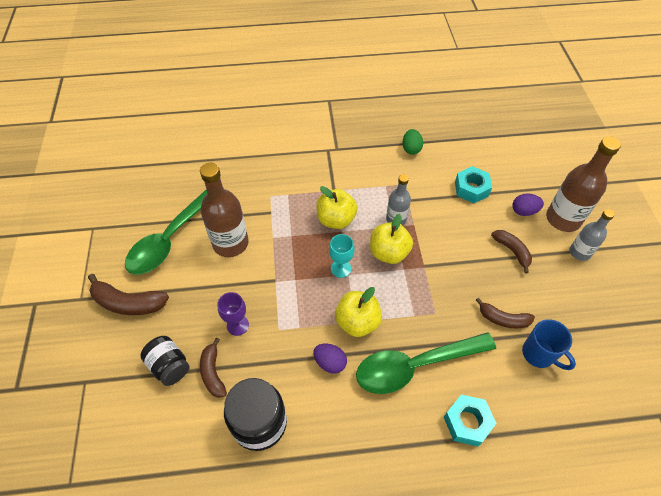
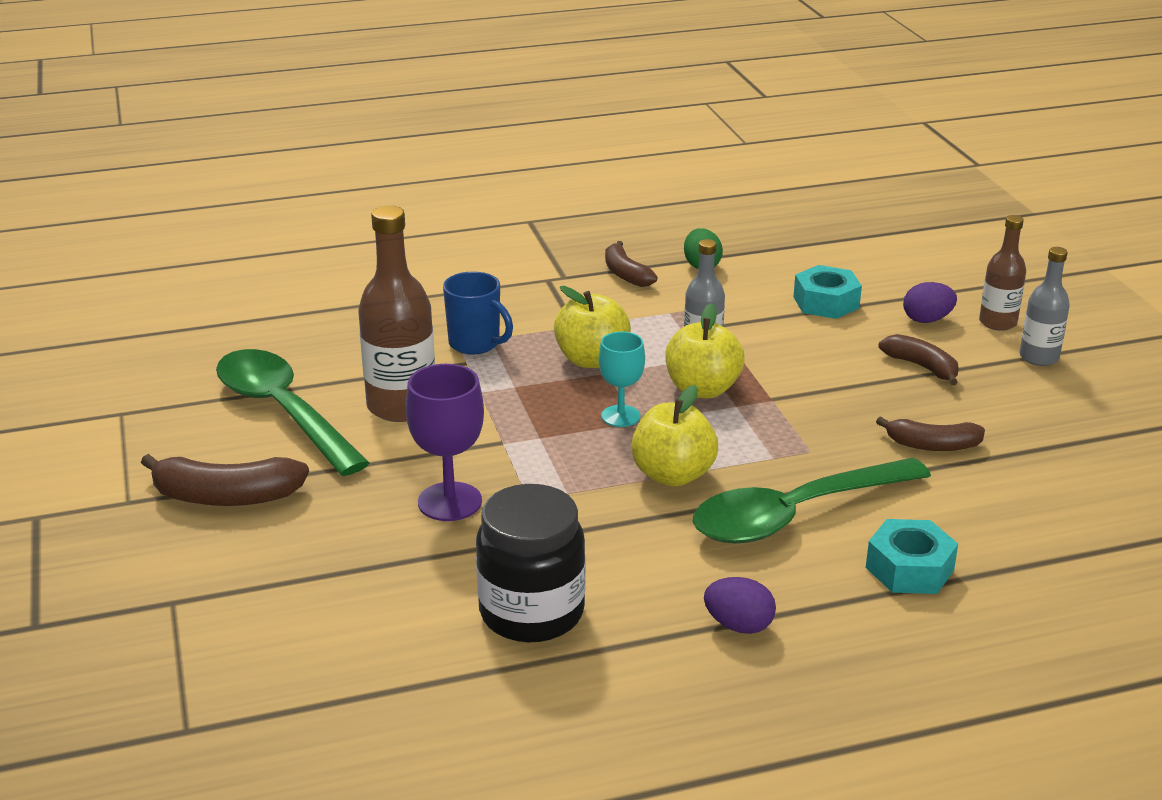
camera: 10 degrees left, 25 degrees down
green spoon [125,189,207,275] -> green spoon turned 120 degrees clockwise [216,349,369,476]
black jar [140,336,189,386] -> none
brown banana [200,338,227,398] -> brown banana moved to [605,241,657,287]
purple goblet [217,292,249,336] -> purple goblet [406,364,484,521], size x1.51
purple egg [313,344,347,374] -> purple egg moved to [704,577,776,634]
blue mug [522,319,576,370] -> blue mug moved to [443,271,513,355]
brown bottle [546,136,621,232] -> brown bottle [979,215,1026,331], size x0.59

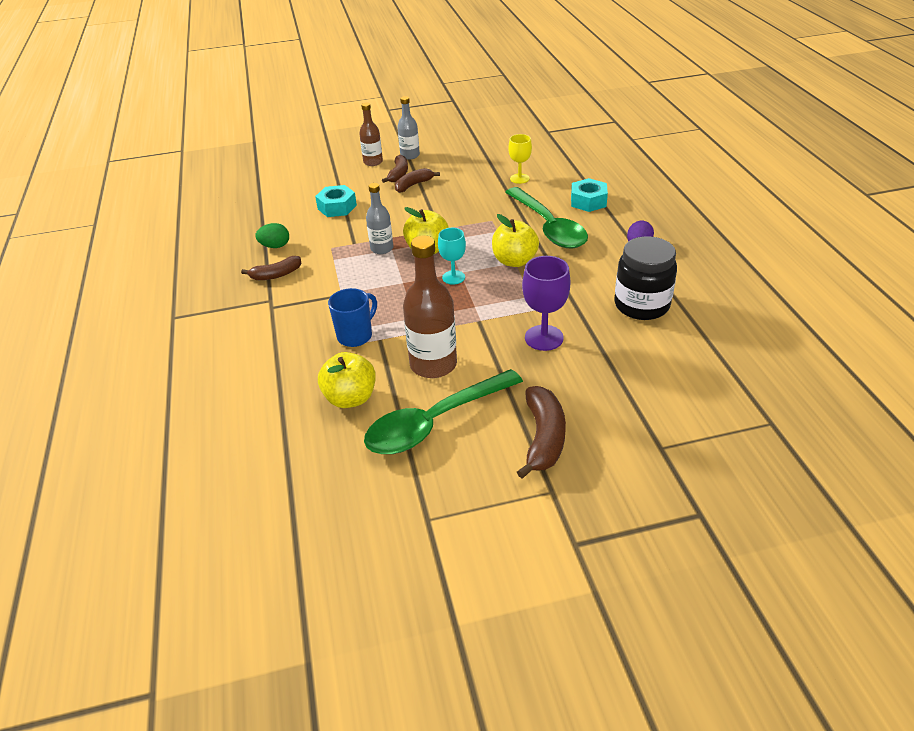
camera: 85 degrees left, 10 degrees up
yellow apple [554,286,631,368] -> yellow apple moved to [318,352,376,408]
brown banana [876,417,985,451] -> brown banana moved to [382,155,408,183]
purple egg [903,282,957,323] -> none
none -> yellow goblet [508,134,532,184]

